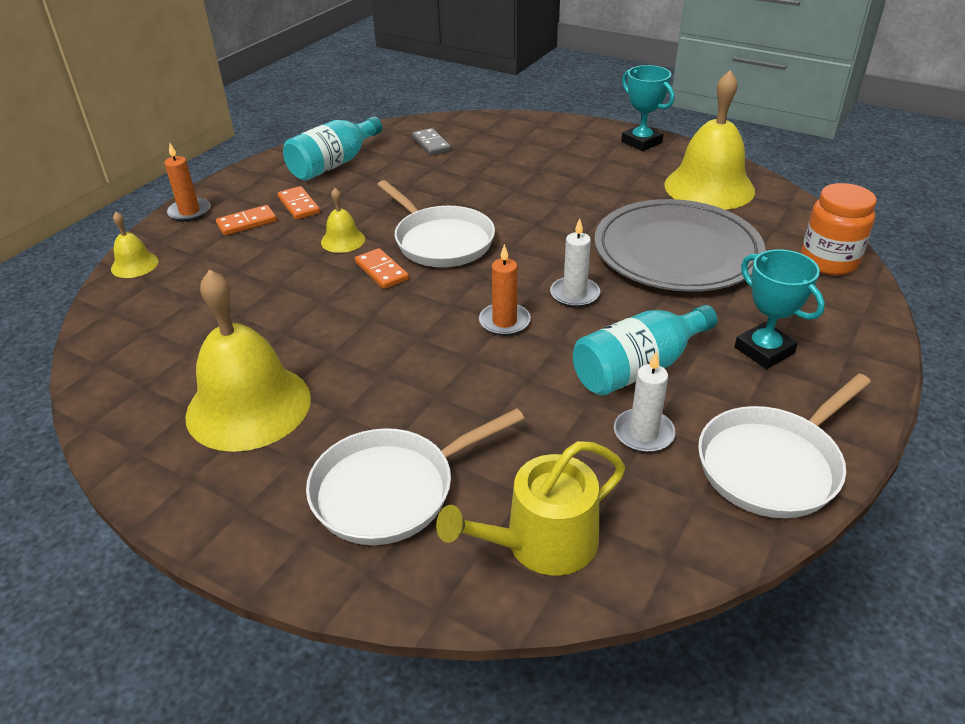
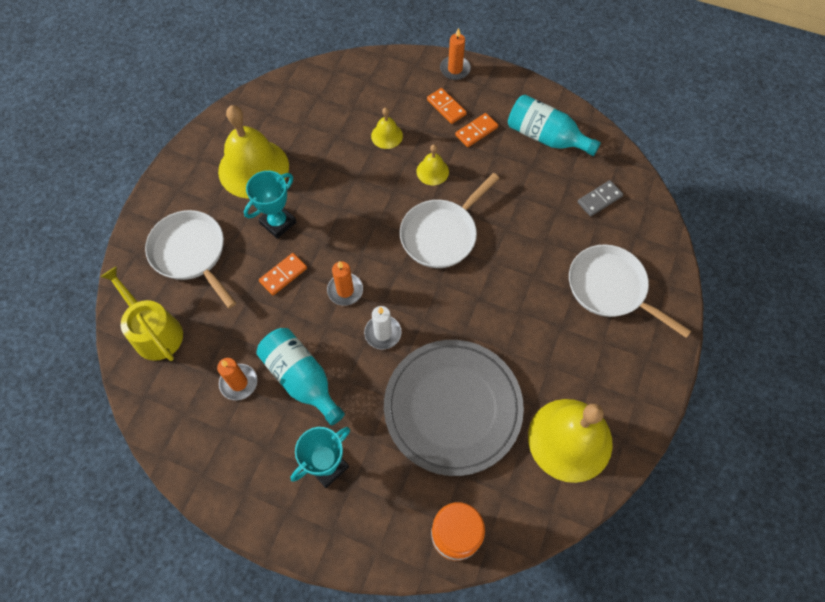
camera: 80 degrees right, 25 degrees up
yellow bell [111,212,158,278] -> yellow bell moved to [371,107,403,149]
orange domino [355,248,409,289] -> orange domino moved to [259,253,307,295]
white candle [614,352,676,453] -> orange candle [217,358,257,400]
turquoise trophy [621,65,675,151] -> turquoise trophy moved to [244,171,296,239]
white pan [698,374,871,518] -> white pan moved to [569,244,691,338]

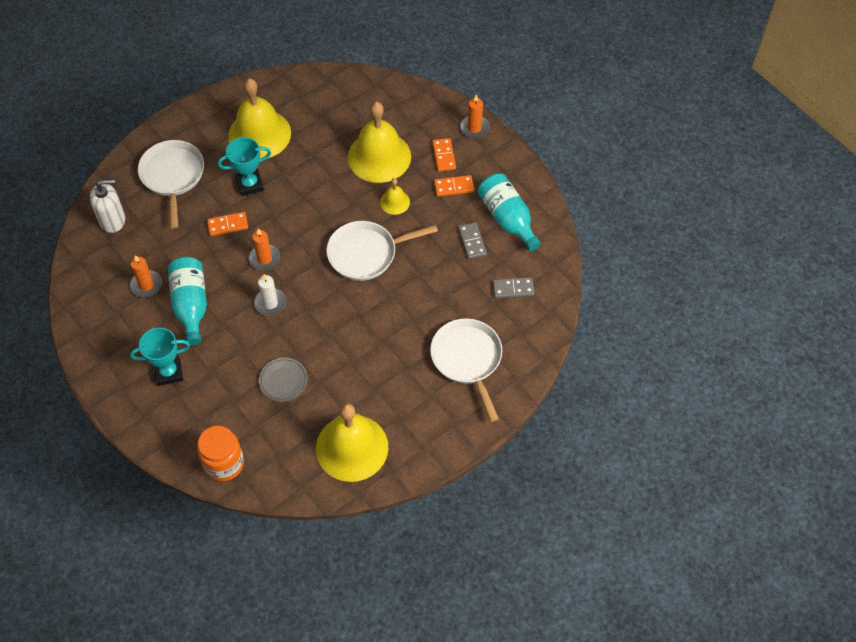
camera: 30 degrees right, 5 degrees down
yellow watering can [100,266,183,361] -> white soap dispenser [90,179,125,233]
yellow bell [371,107,403,149] -> yellow bell [348,102,411,183], size x2.16
grey plate [384,340,524,476] -> grey plate [259,358,308,402], size x0.41
none -> grey domino [458,222,487,259]

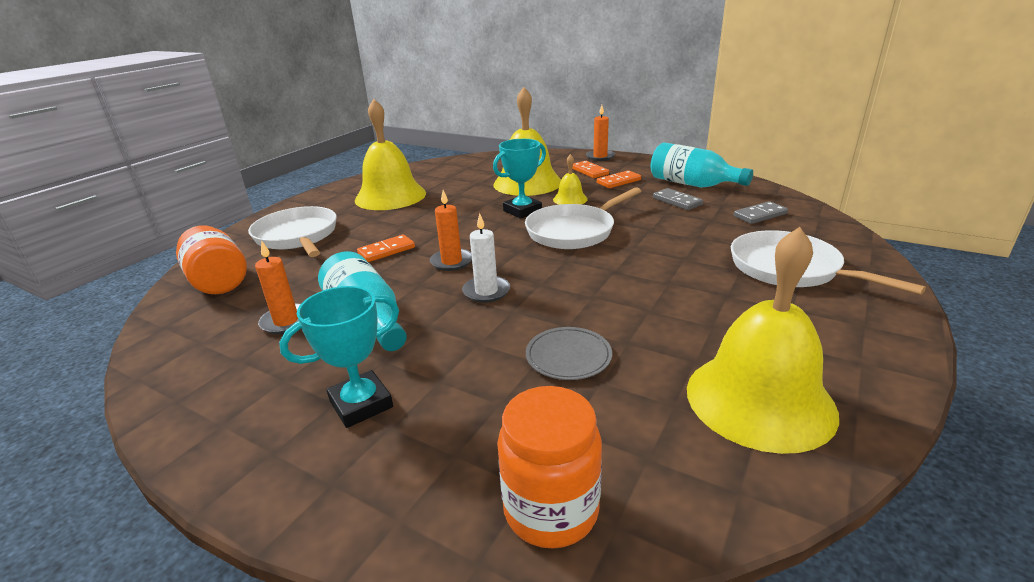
camera: 20 degrees left, 30 degrees down
white soap dispenser [90,179,125,233] -> orange jar [176,225,247,294]
turquoise trophy [218,137,271,196] -> turquoise trophy moved to [493,139,546,219]

